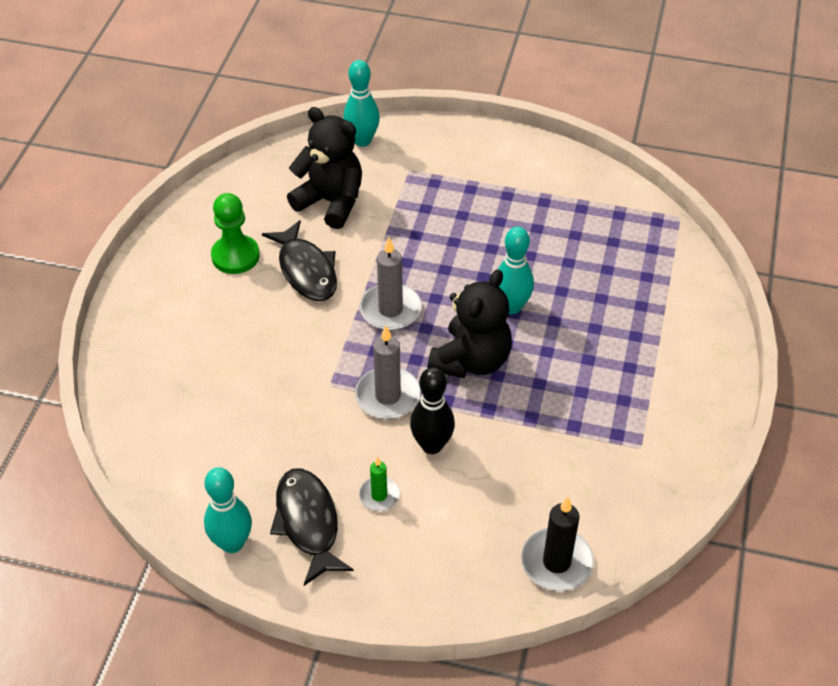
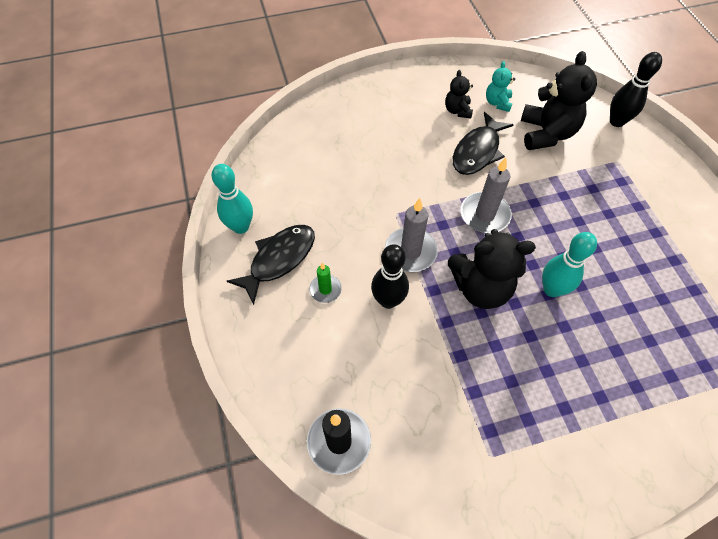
camera: 60 degrees right, 10 degrees up
green pawn [211,193,260,274] -> black teddy bear [445,70,473,119]
turquoise bowling pin [343,60,380,147] -> black bowling pin [610,52,662,127]
none -> turquoise teddy bear [486,61,515,112]

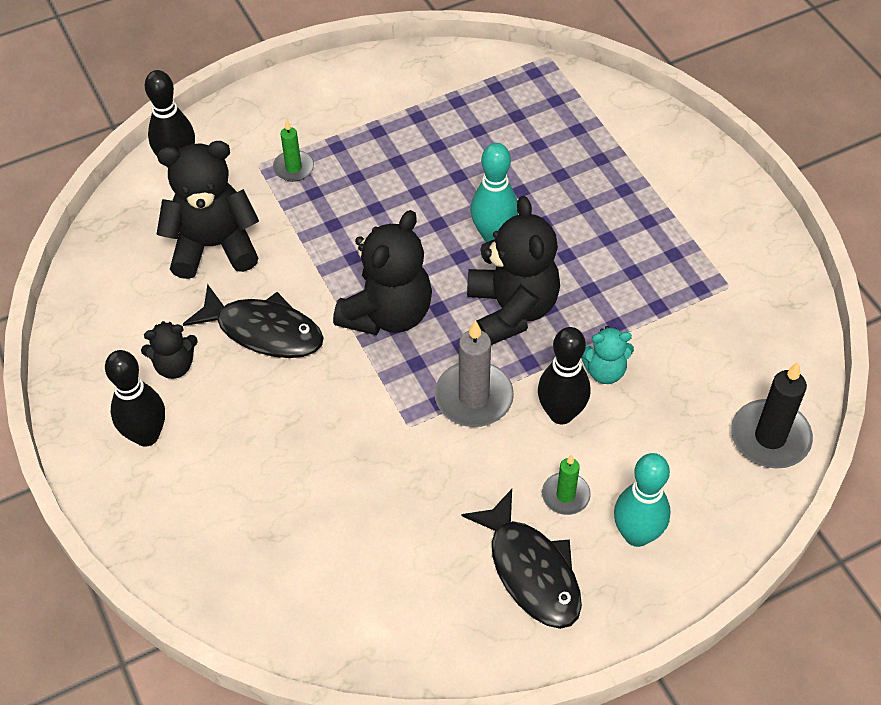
camera: 100 degrees left, 5 degrees down
turquoise bowling pin [211,164,253,234] -> turquoise bowling pin moved to [614,453,671,547]
black fish [227,225,315,305] -> black fish turned 150 degrees counterclockwise [462,489,582,629]
grey candle [461,158,512,233] -> black teddy bear [333,210,432,335]
turquoise teddy bear [486,61,515,112] -> turquoise teddy bear moved to [581,326,634,384]
none -> black bowling pin [105,350,165,447]
none -> green candle [273,120,314,182]

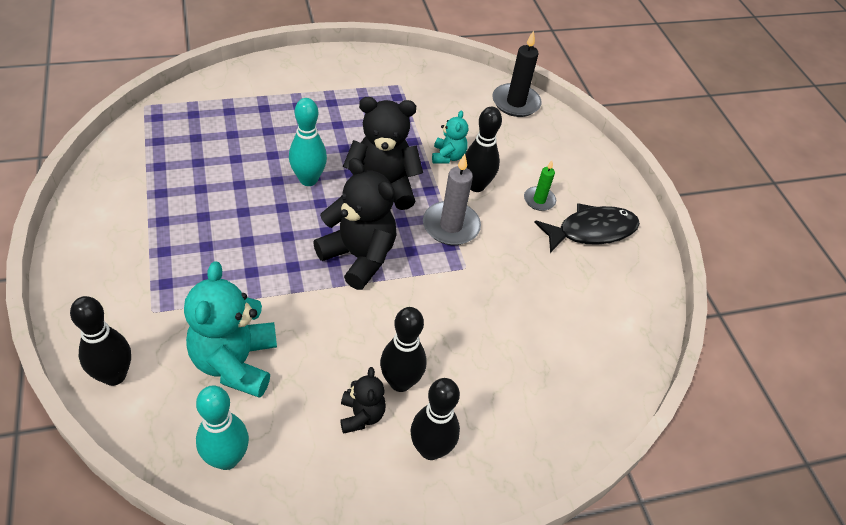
camera: 85 degrees left, 5 degrees down
black teddy bear [156,141,259,279] -> turquoise teddy bear [184,261,277,398]
black fish [183,284,324,358] -> none
green candle [273,120,314,182] -> none
turquoise bowling pin [614,453,671,547] -> turquoise bowling pin moved to [196,385,249,470]
none -> black bowling pin [380,307,426,392]

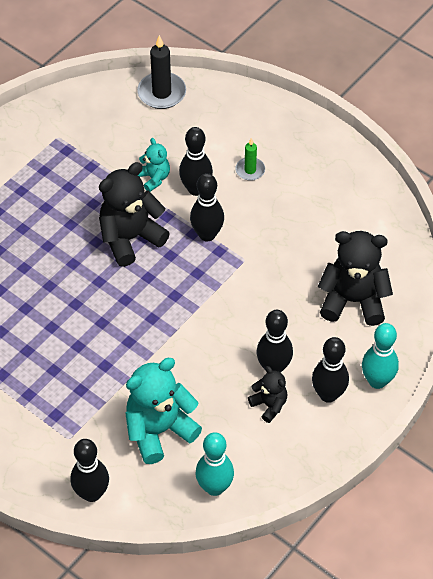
camera: 30 degrees left, 5 degrees up
turquoise teddy bear [184,261,277,398] -> turquoise teddy bear turned 90 degrees clockwise [125,358,202,464]
turquoise bowling pin [289,98,327,186] -> turquoise bowling pin moved to [362,323,399,389]
black teddy bear [313,158,396,290] -> black teddy bear moved to [318,231,393,326]
grey candle [423,154,481,245] -> black bowling pin [190,173,224,241]
black fish [534,203,640,253] -> none

